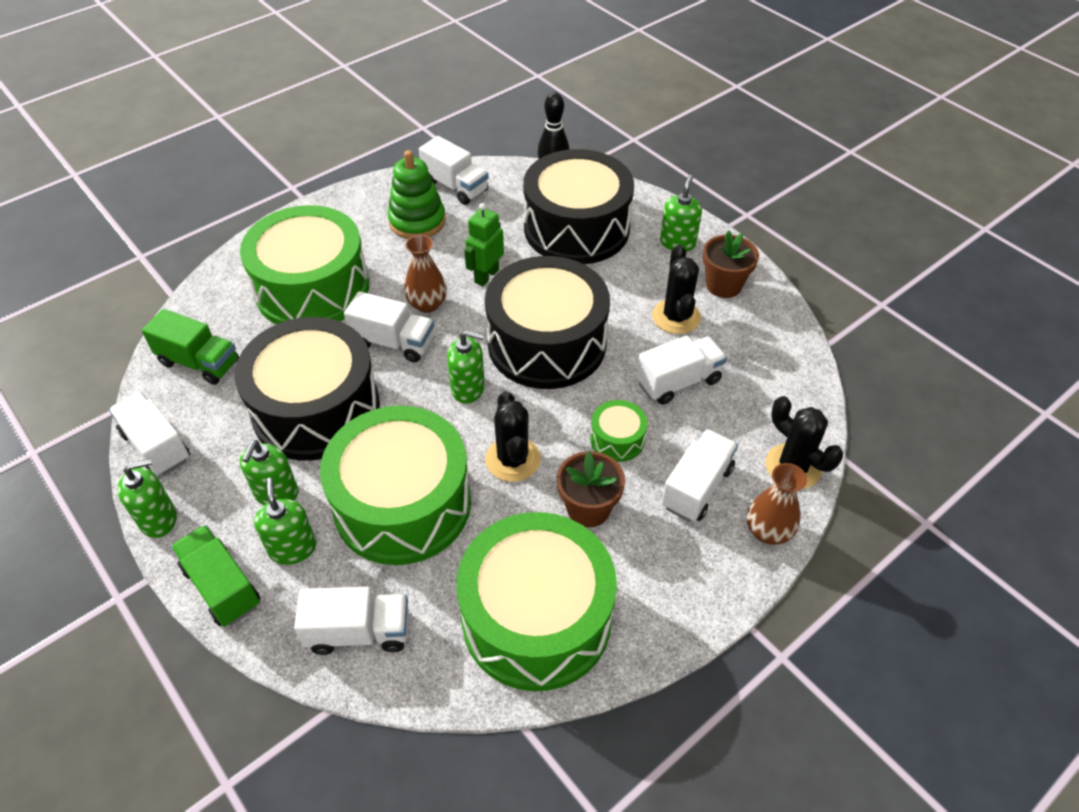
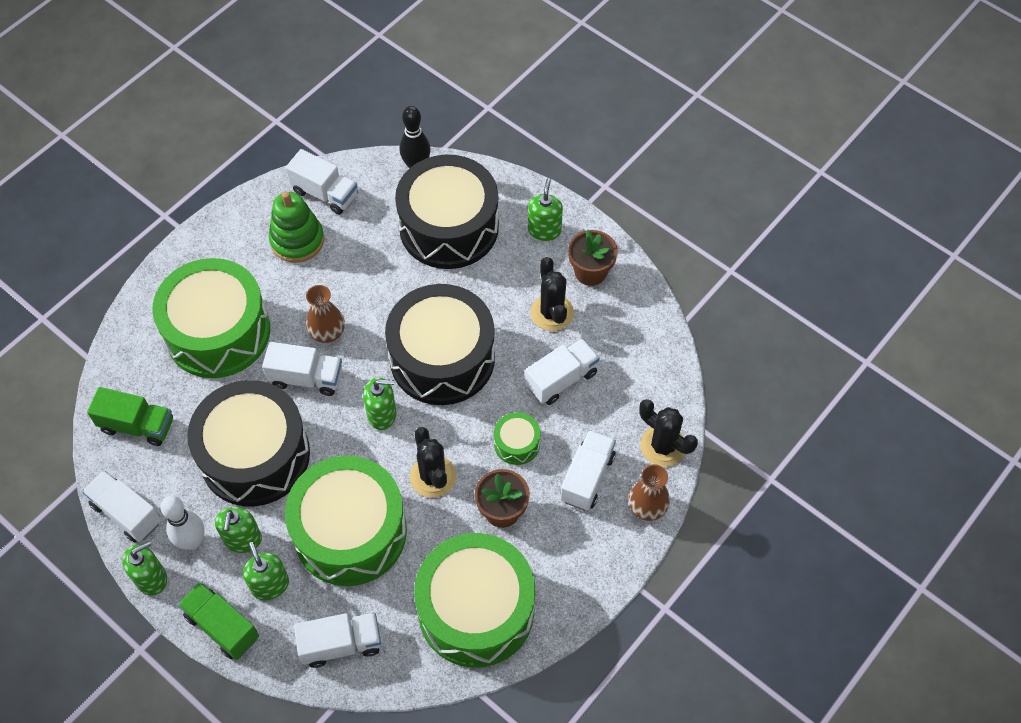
camera: 10 degrees left, 10 degrees up
green robot [464,203,504,286] -> none
none -> white bowling pin [160,496,205,550]

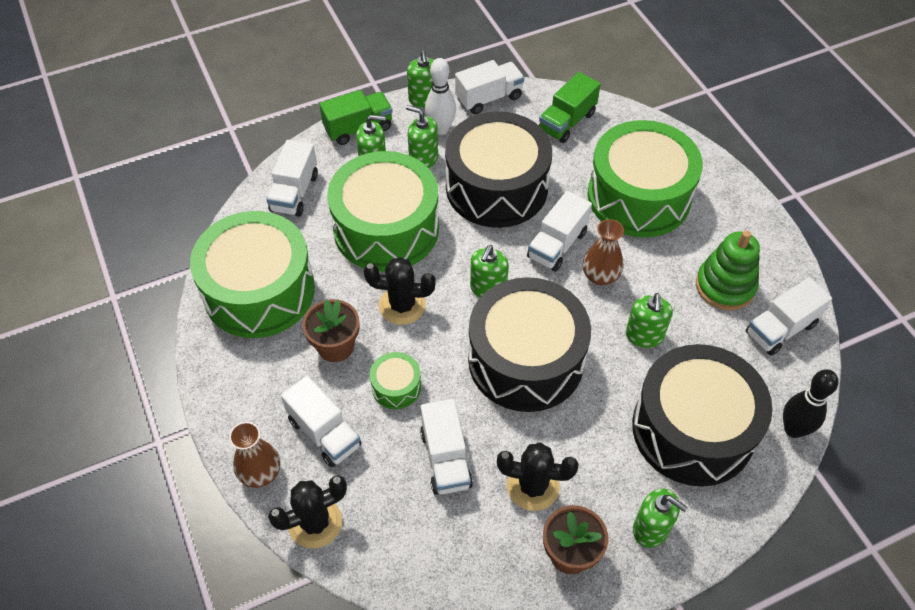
camera: 115 degrees right, 5 degrees down
none -> green soap dispenser [626,293,673,348]

